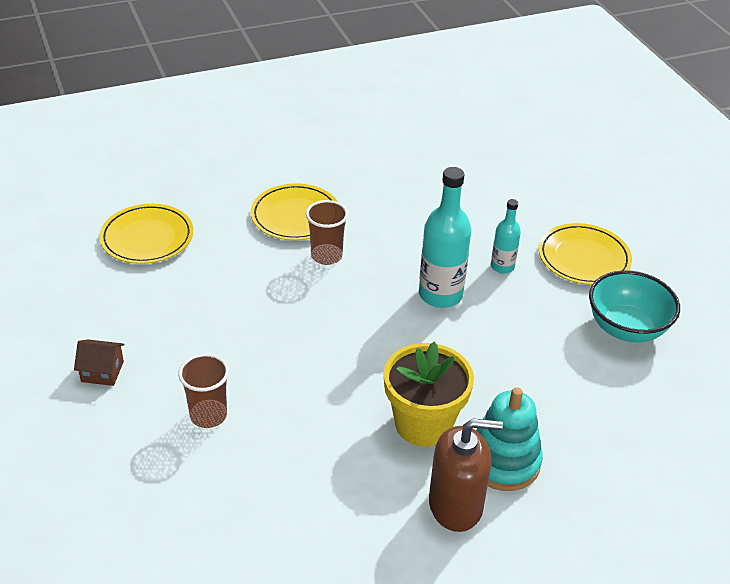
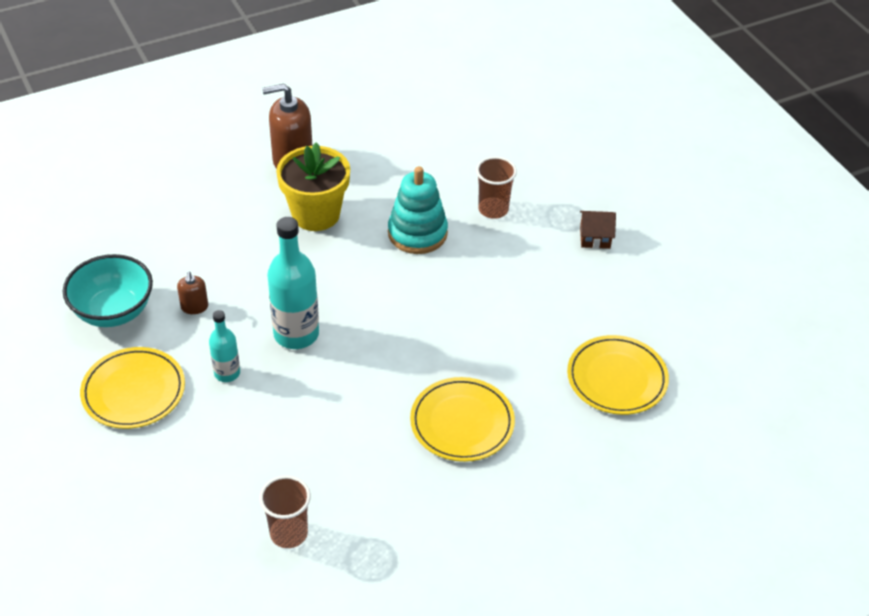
camera: 175 degrees right, 5 degrees up
brown cup [306,200,348,265] -> brown cup moved to [259,475,311,548]
turquoise stacking toy [476,387,543,491] -> turquoise stacking toy moved to [388,166,448,254]
none -> brown soap dispenser [177,272,208,314]

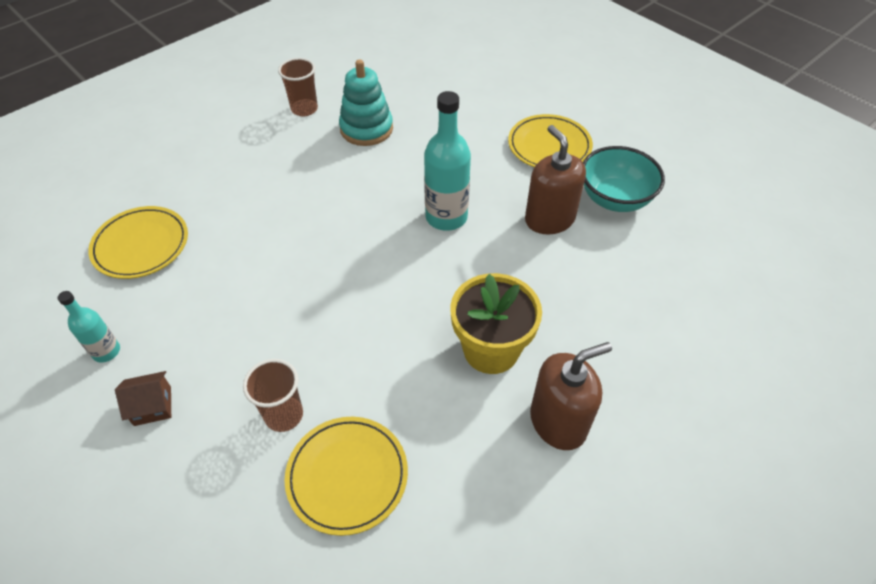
camera: 165 degrees right, 5 degrees up
brown soap dispenser [177,272,208,314] -> brown soap dispenser [525,125,586,234], size x2.04
turquoise bottle [209,310,240,382] -> turquoise bottle moved to [58,291,120,363]
brown cup [259,475,311,548] -> brown cup moved to [278,58,318,117]
turquoise stacking toy [388,166,448,254] -> turquoise stacking toy moved to [339,59,393,146]
yellow plate [410,377,515,462] -> yellow plate moved to [285,417,408,536]

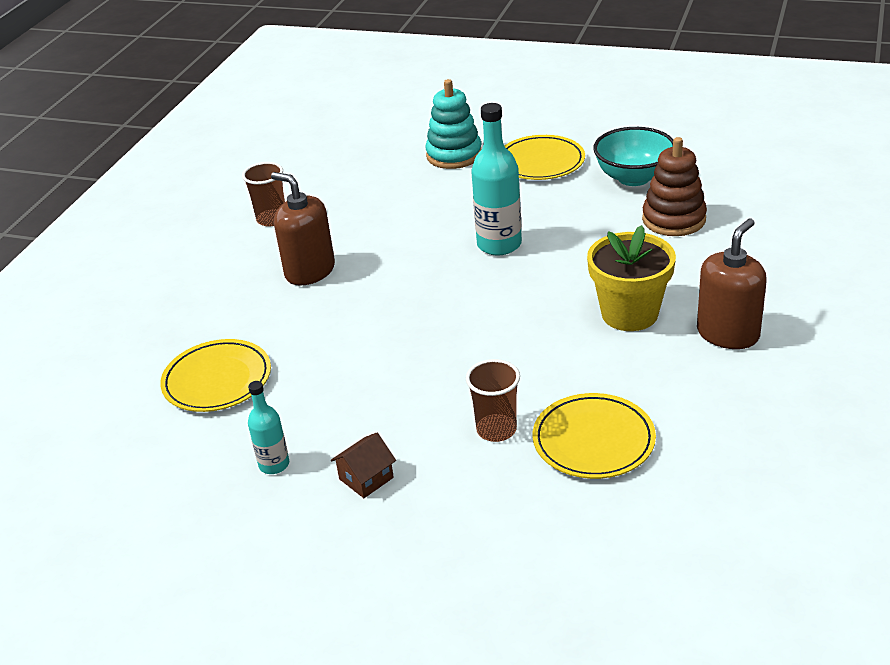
camera: 25 degrees left, 15 degrees down
turquoise stacking toy [339,59,393,146] -> turquoise stacking toy moved to [425,79,482,169]
brown soap dispenser [525,125,586,234] -> brown soap dispenser moved to [271,172,335,286]
none -> brown stacking toy [642,137,707,236]

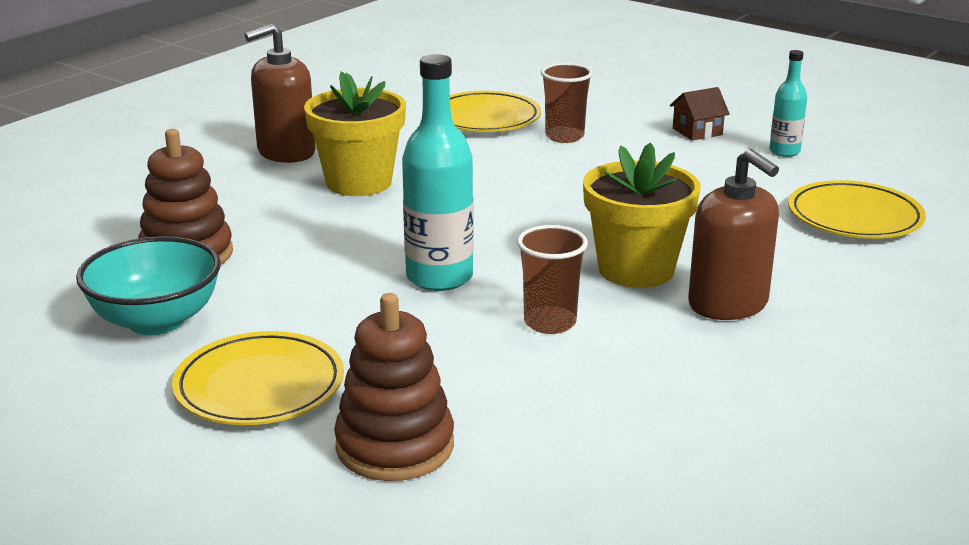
camera: 165 degrees left, 10 degrees down
brown cup [242,162,285,227] -> brown cup moved to [517,225,588,334]
turquoise stacking toy [425,79,482,169] -> brown stacking toy [334,293,454,481]
none -> yellow flower pot [583,142,701,288]

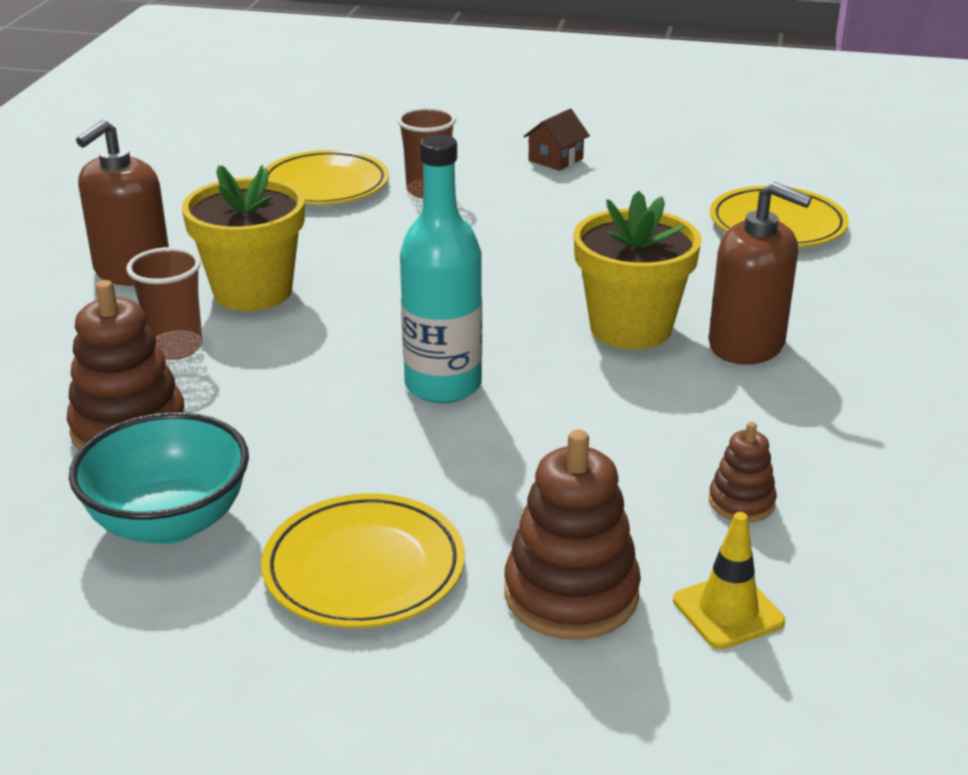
camera: 25 degrees left, 5 degrees up
brown cup [517,225,588,334] -> brown cup moved to [126,247,203,360]
turquoise bottle [769,50,807,157] -> none
none -> yellow traffic cone [673,512,785,649]
none -> brown stacking toy [709,422,777,523]

